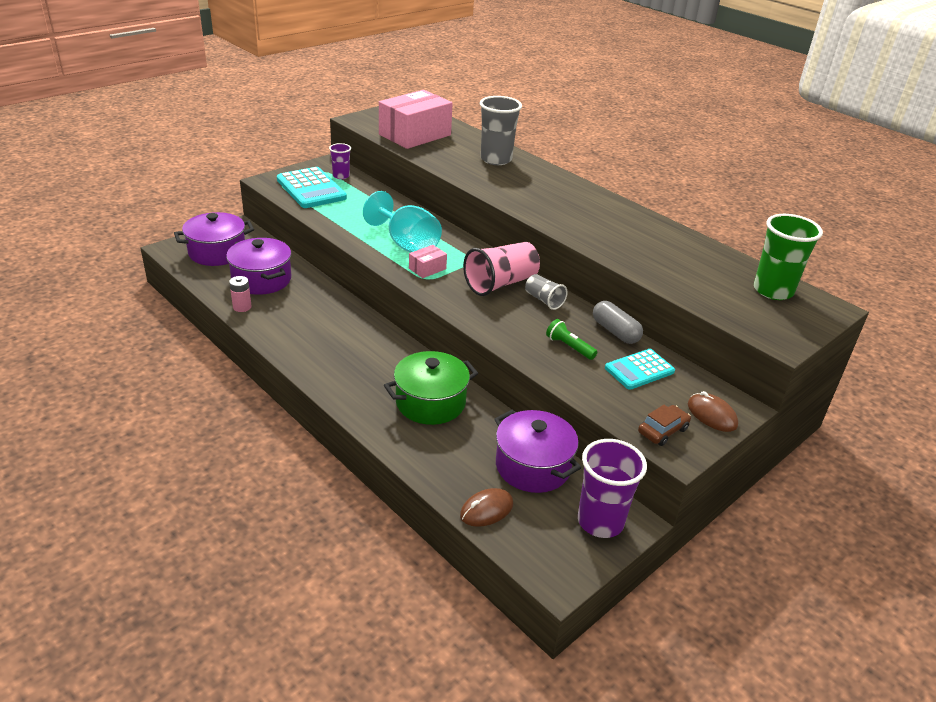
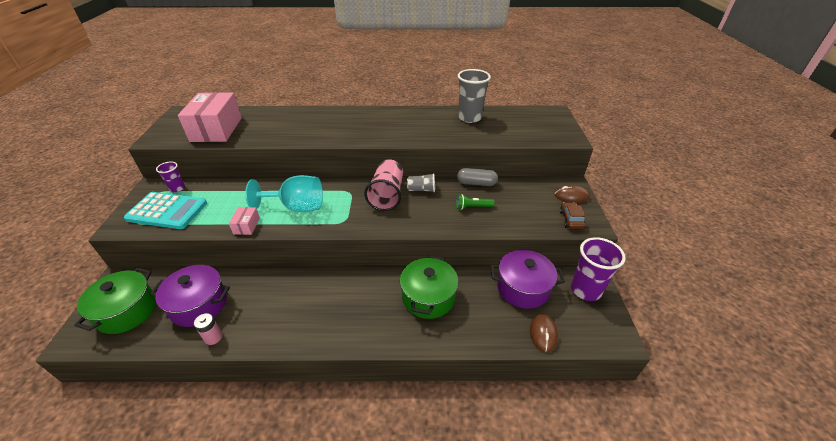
camera: 45 degrees left, 5 degrees up
purple pot [174,212,254,266] -> green pot [74,267,156,334]
pink box [409,245,447,278] -> pink box moved to [229,207,260,235]
grey cup [480,96,522,165] -> grey cup moved to [458,69,491,123]
turquoise calculator [605,349,675,390] -> none
green cup [754,214,823,300] -> none

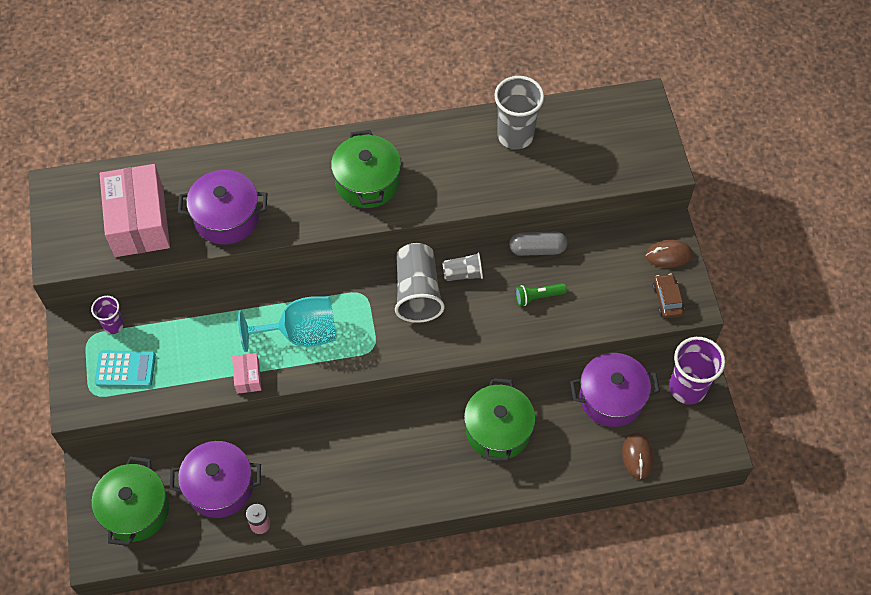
camera: 10 degrees left, 20 degrees up
turquoise calculator [124,192,207,229] -> turquoise calculator [95,351,156,387], size x0.64
pink cup [364,159,403,211] -> grey cup [395,243,445,323]
none -> purple pot [178,170,267,245]
none -> green pot [331,130,401,208]

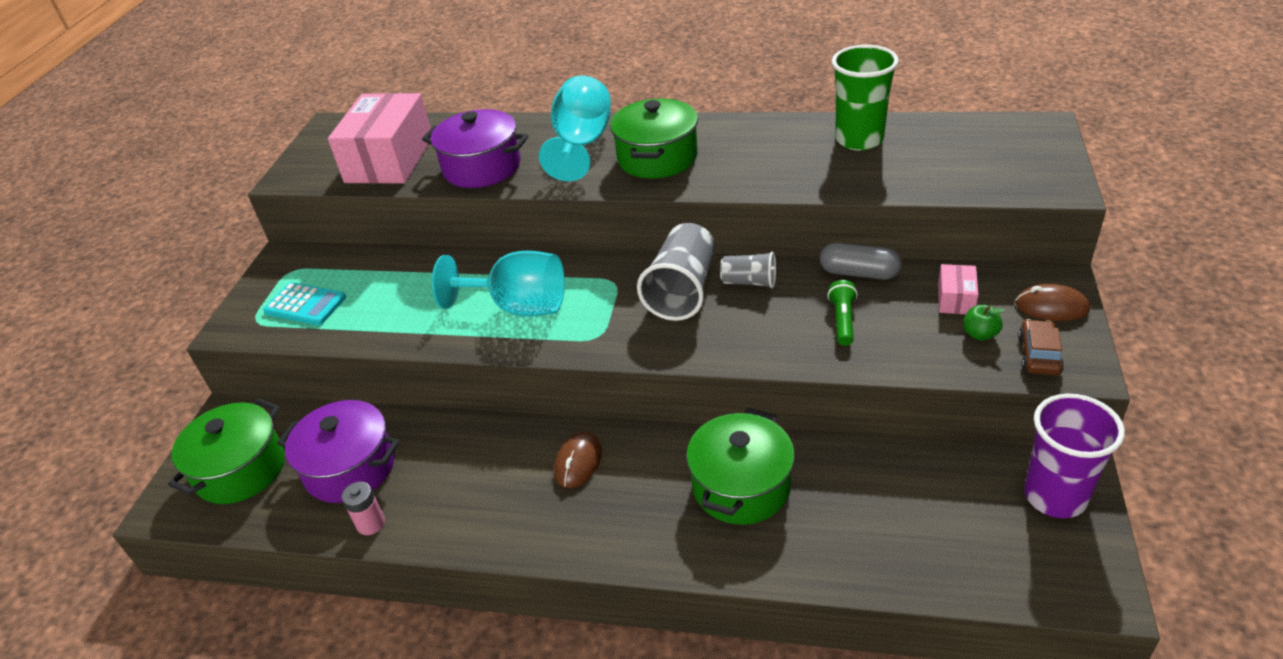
camera: 25 degrees right, 20 degrees down
purple cup [91,296,124,334] -> none
pink box [232,353,261,394] -> pink box moved to [938,264,979,314]
grey cup [494,76,544,149] -> green cup [832,45,899,150]
green flashlight [515,283,567,306] -> green flashlight turned 90 degrees clockwise [827,280,858,346]
purple pot [570,353,660,427] -> none
brown mouse [622,432,654,479] -> brown mouse moved to [554,432,602,488]
none -> turquoise goblet [539,76,611,181]
none -> green apple [963,305,1005,341]

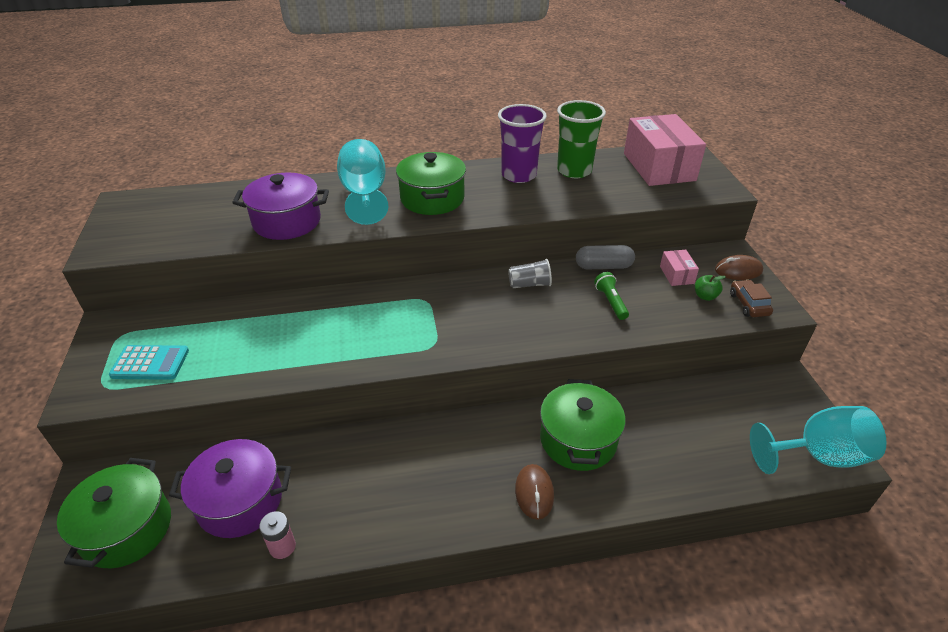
camera: 25 degrees left, 0 degrees up
pink box [328,93,431,184] -> pink box moved to [624,114,706,186]
turquoise goblet [432,251,565,317] -> turquoise goblet moved to [750,406,887,474]
brown mouse [554,432,602,488] -> brown mouse moved to [515,464,554,520]
grey cup [637,223,716,321] -> none
purple cup [1024,394,1125,518] -> purple cup moved to [498,104,547,183]

